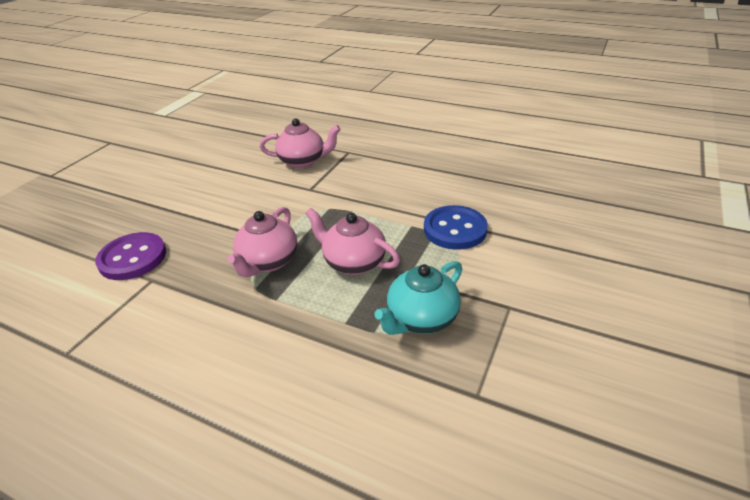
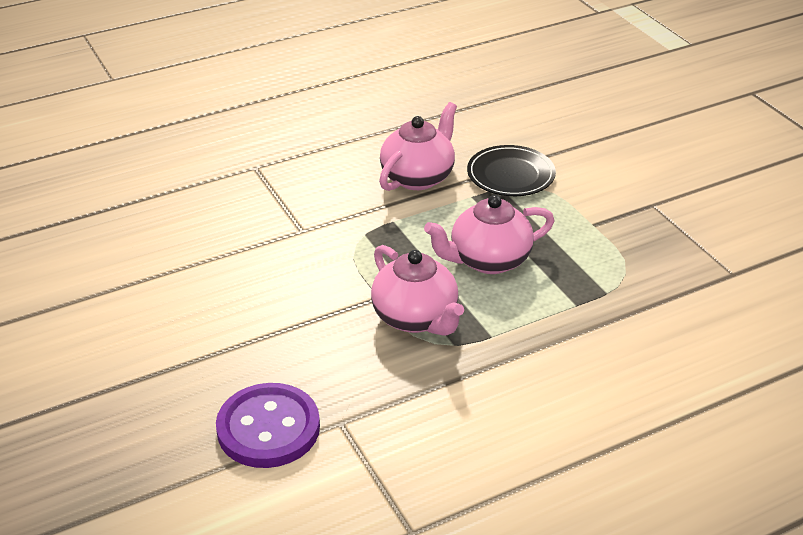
camera: 55 degrees left, 0 degrees up
pink teapot [260,118,341,168] -> pink teapot moved to [379,102,457,191]
turquoise teapot [375,261,462,335] -> none
blue button [424,205,488,250] -> black plate [467,145,556,196]

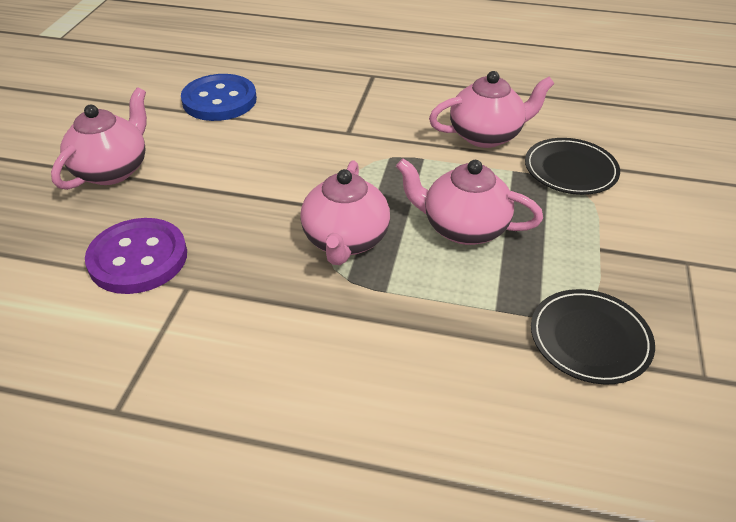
camera: 40 degrees right, 5 degrees up
none -> pink teapot [51,87,147,190]
none -> blue button [181,74,257,121]
none -> black plate [531,289,655,385]

